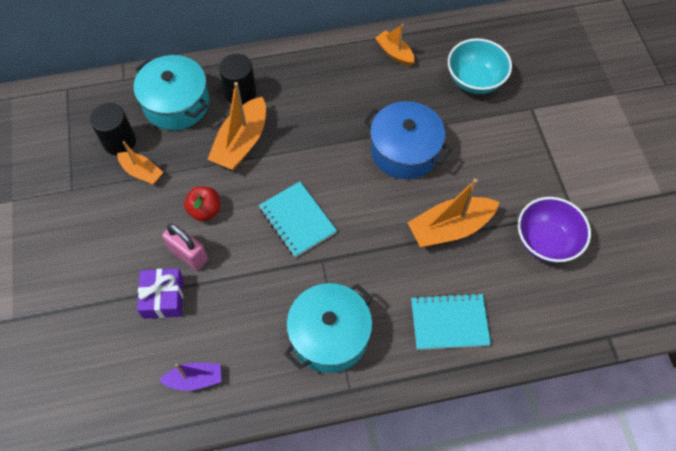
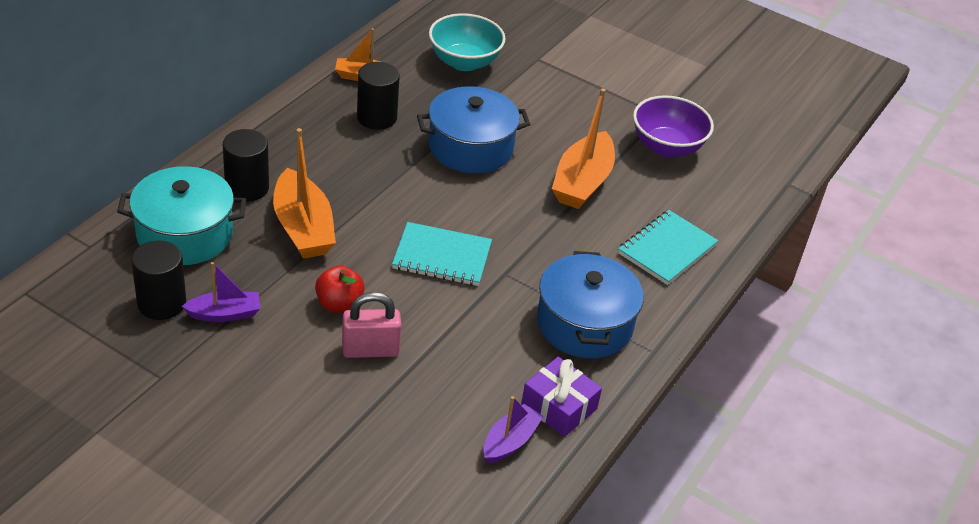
camera: 50 degrees left, 20 degrees down
orange boat [117,141,163,185] -> purple boat [182,262,260,322]
purple gift [137,268,184,319] -> purple gift moved to [521,357,602,437]
turquoise pot [285,283,373,373] -> blue pot [537,251,644,358]
none -> black cylinder [357,62,400,130]

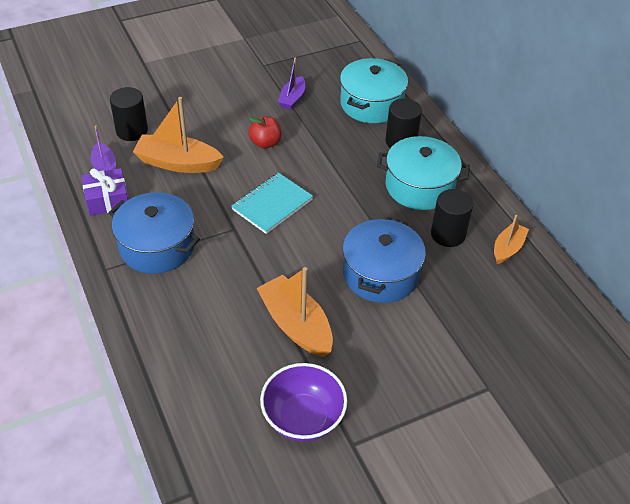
camera: 125 degrees right, 5 degrees up
black cylinder [131,241,186,320] -> black cylinder moved to [110,87,148,141]
orange boat [273,128,336,259] -> orange boat moved to [133,97,224,173]
pink padlock [342,292,402,358] -> none
turquoise bowl [429,13,506,71] -> none
turquoise notebook [618,210,718,285] -> none
none -> turquoise pot [377,136,470,210]

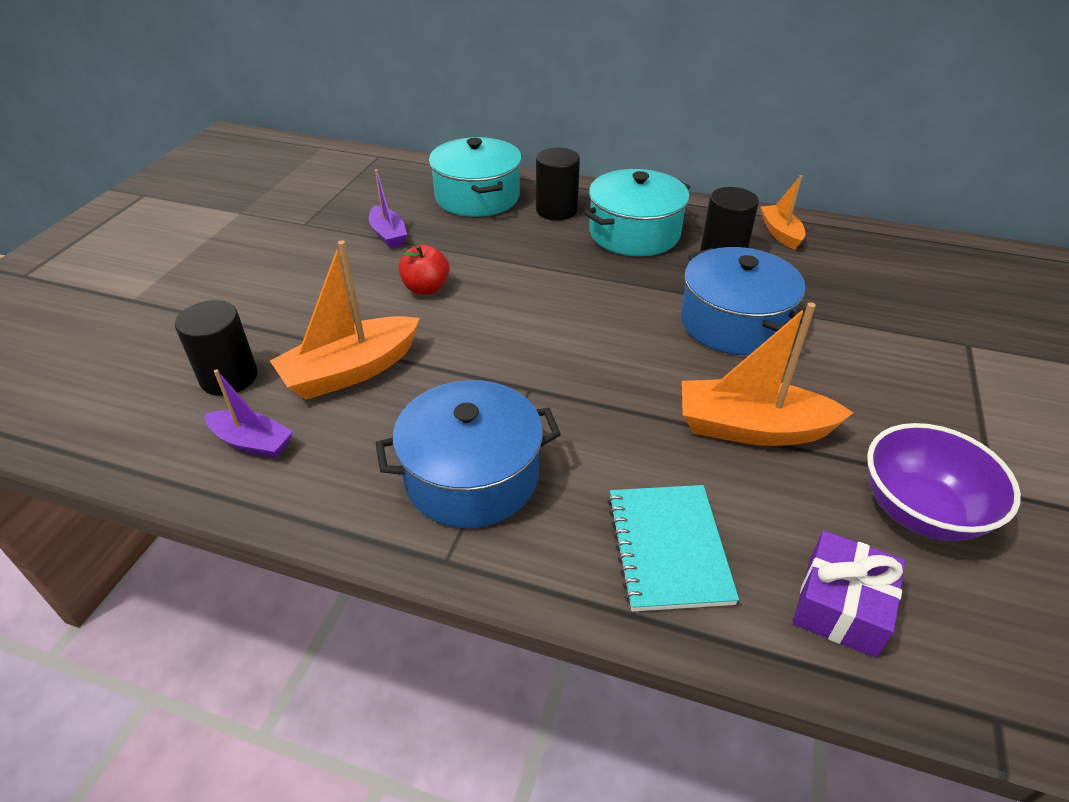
camera: 45 degrees left, 5 degrees down
purple gift [82,168,128,216] -> purple gift moved to [793,531,905,658]
turquoise notebook [231,173,313,234] -> turquoise notebook moved to [607,485,739,612]

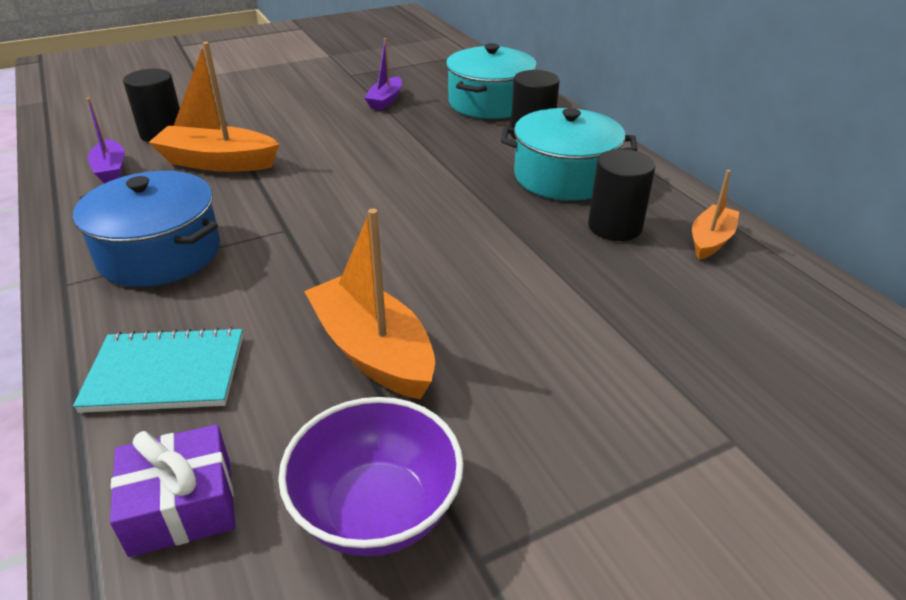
camera: 45 degrees right, 5 degrees down
red apple [398,244,449,295] -> none
turquoise notebook [607,485,739,612] -> turquoise notebook turned 45 degrees clockwise [73,327,243,413]
blue pot [681,247,805,355] -> none

